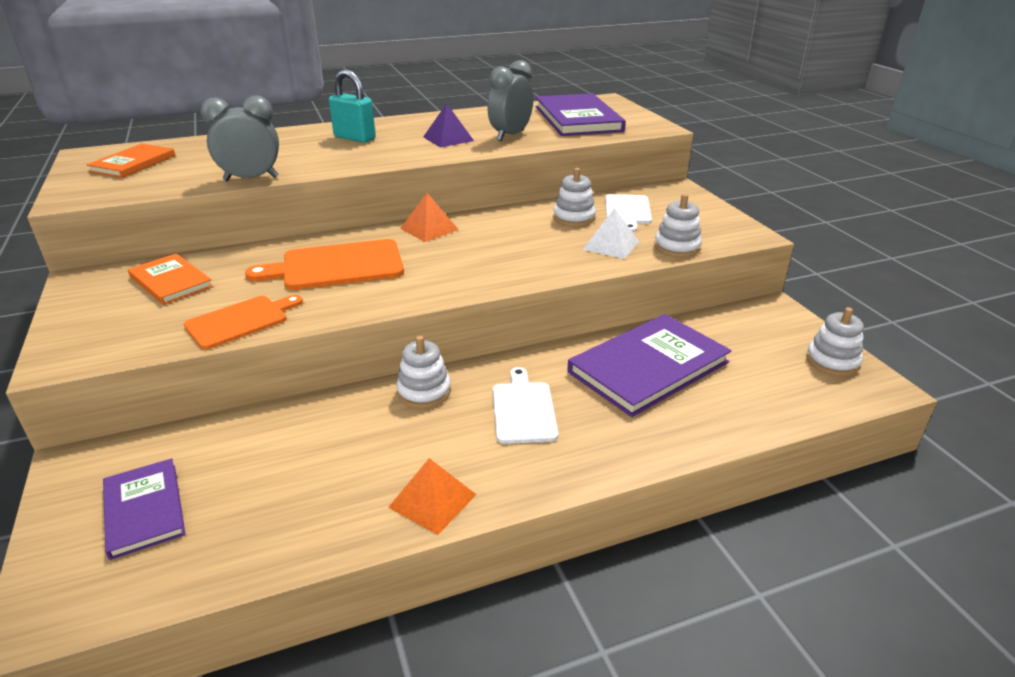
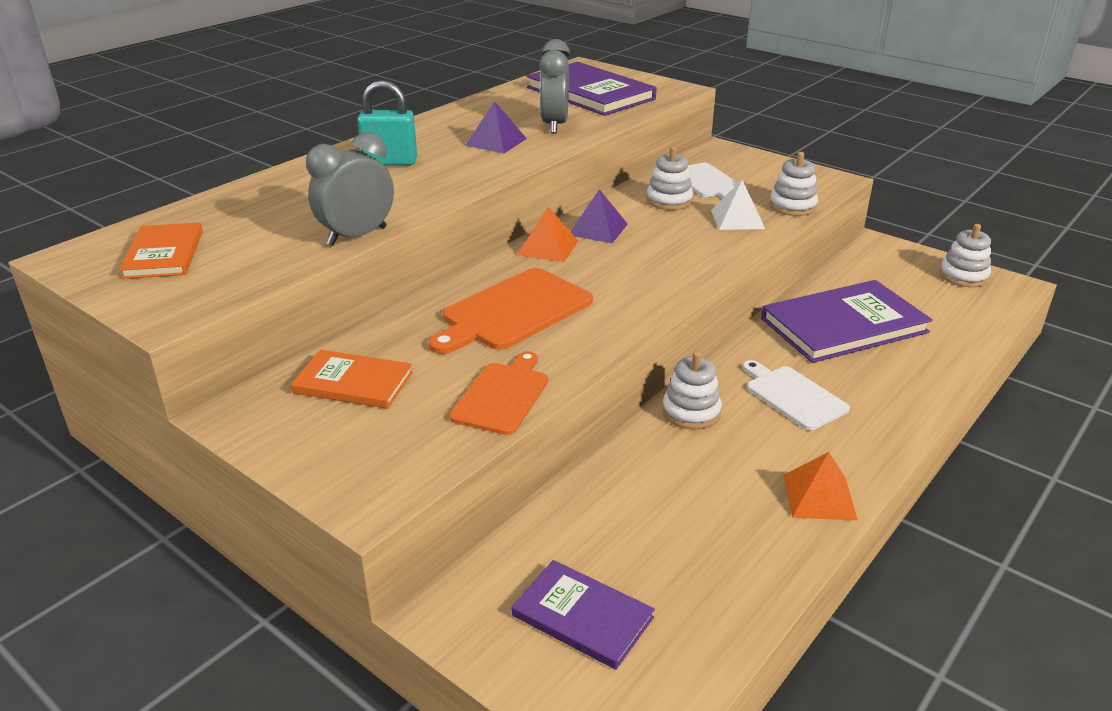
camera: 30 degrees left, 0 degrees up
purple book [567,314,731,417] -> purple book turned 45 degrees clockwise [761,280,933,363]
none -> purple pyramid [570,189,628,243]

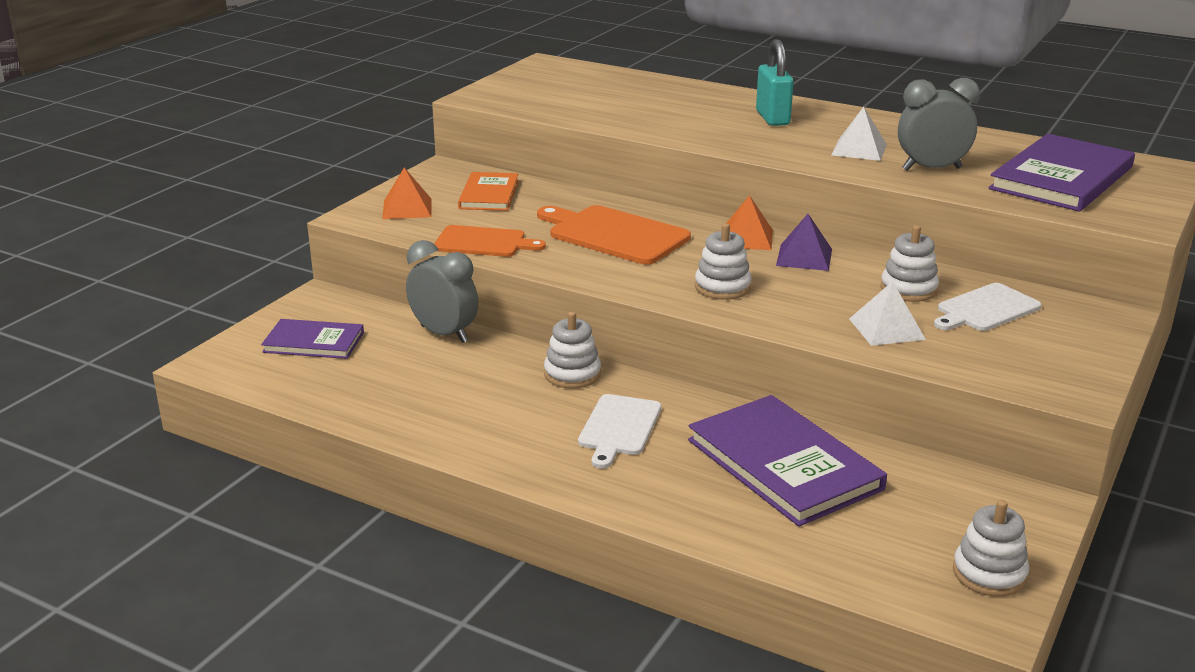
camera: 80 degrees right, 5 degrees down
orange book [119,222,203,279] -> none
grey clock [306,132,394,246] -> grey clock moved to [406,240,478,343]
purple pyramid [465,101,527,153] -> white pyramid [831,107,887,161]
purple book [512,560,655,670] -> purple book turned 75 degrees clockwise [261,319,364,359]
white cutting board [743,360,850,430] -> white cutting board turned 150 degrees clockwise [578,394,661,469]
white stacking toy [770,152,818,216] -> white stacking toy moved to [695,223,752,300]
orange pyramid [784,452,858,520] -> orange pyramid moved to [383,167,431,219]

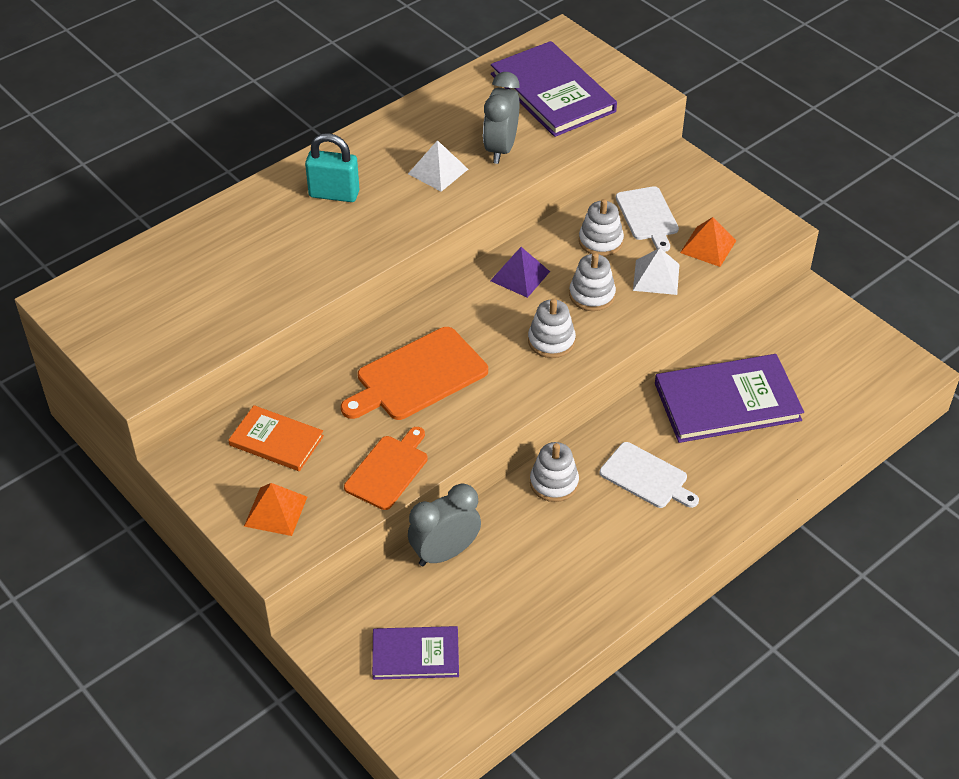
camera: 70 degrees left, 20 degrees up
purple book [261,319,364,359] -> purple book turned 60 degrees clockwise [372,626,459,680]
orange pyramid [727,195,773,250] -> orange pyramid moved to [680,217,736,267]
white stacking toy [953,500,1029,597] -> white stacking toy moved to [569,253,616,311]

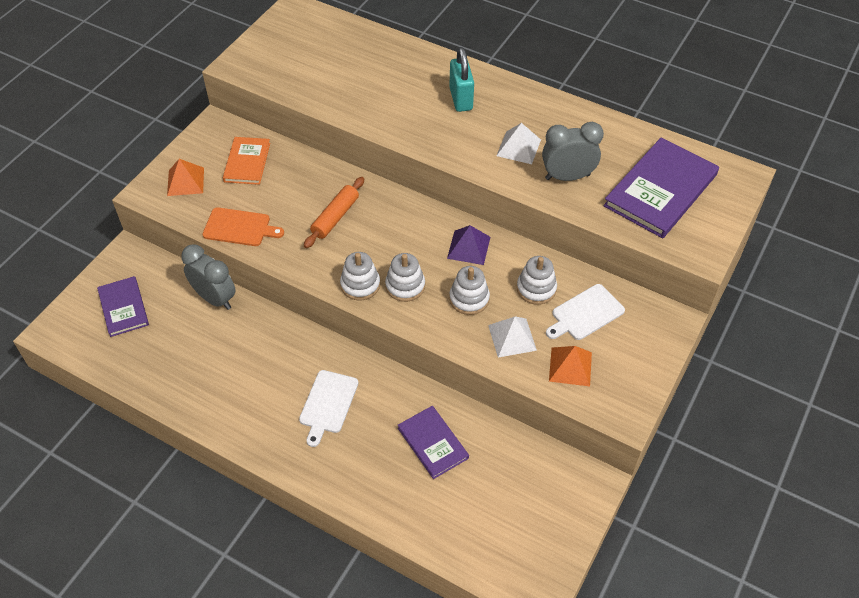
camera: 70 degrees right, 5 degrees up
orange cutting board [341,327,488,420] -> orange rolling pin [304,177,364,248]
white stacking toy [530,442,579,502] -> white stacking toy moved to [340,252,380,300]
purple book [655,354,804,443] -> purple book [398,406,469,479], size x0.58

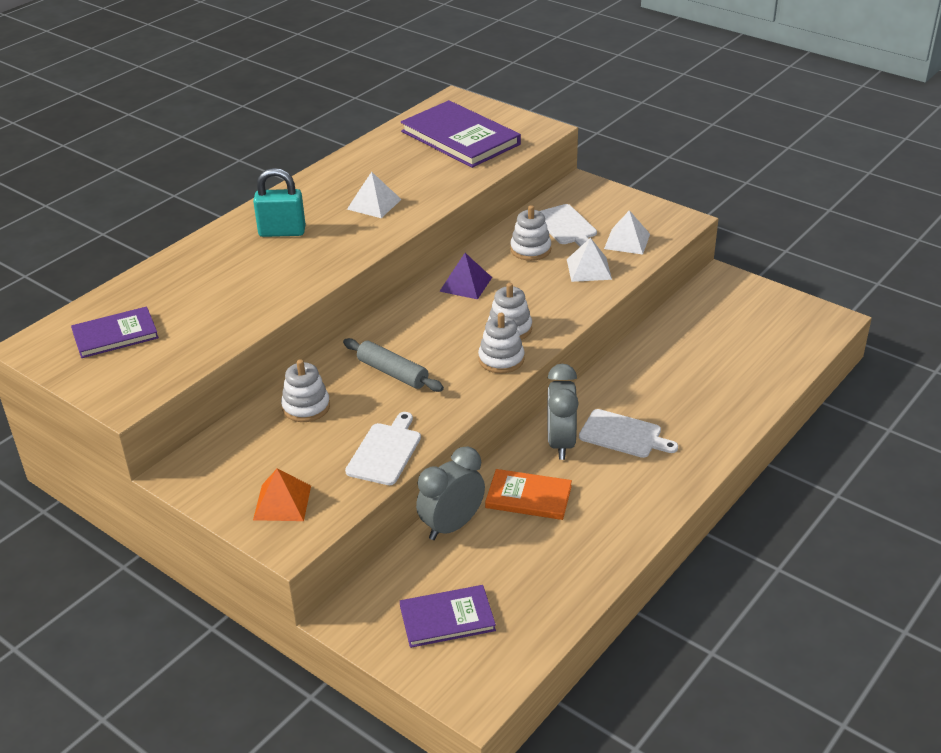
camera: 80 degrees left, 15 degrees down
orange cutting board [203,207,284,246] -> white cutting board [345,412,421,485]
orange book [223,137,270,185] -> orange book moved to [485,469,572,520]
orange rolling pin [304,177,364,248] -> grey rolling pin [343,338,444,392]
purple book [398,406,469,479] -> purple book moved to [71,306,159,358]
white stacking toy [449,266,490,315] -> white stacking toy moved to [281,359,330,422]
grey clock [542,122,604,181] -> grey clock moved to [547,364,579,460]
orange pyramid [549,346,592,386] -> white pyramid [604,210,650,255]

